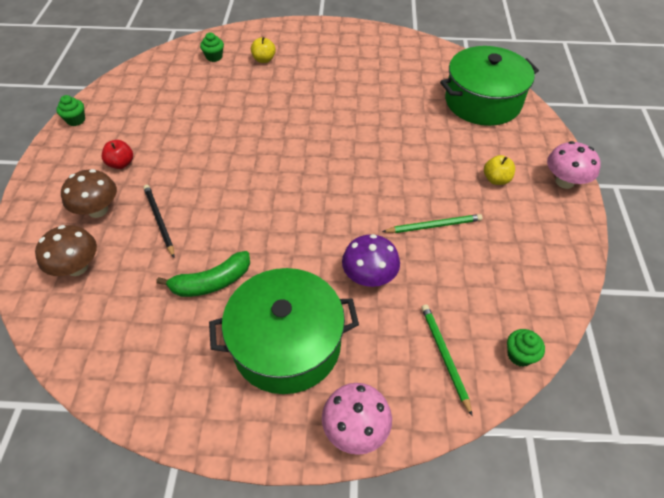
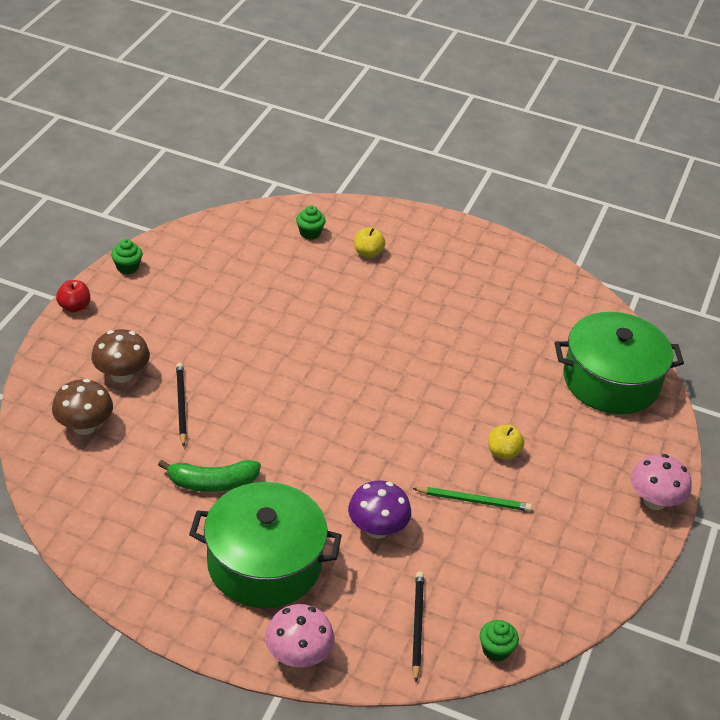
camera: 15 degrees right, 10 degrees down
red apple [102,140,133,169] -> red apple moved to [56,280,90,313]
green pencil [421,304,472,416] -> black pencil [412,572,424,682]
yellow apple [484,155,515,185] -> yellow apple moved to [488,425,525,460]

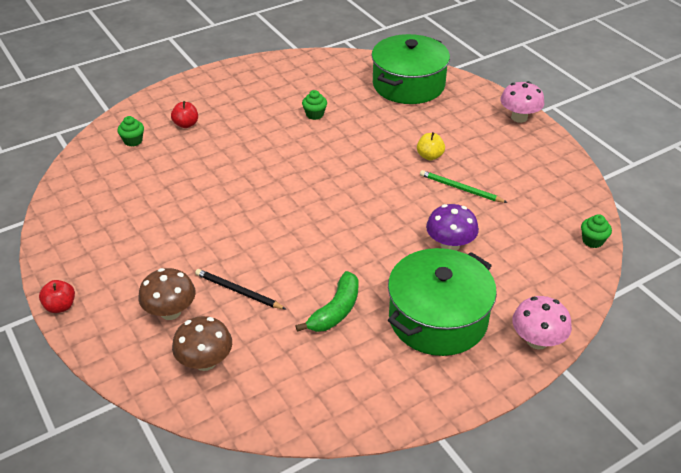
camera: 50 degrees left, 0 degrees up
green cupcake [111,239,142,274] -> green cupcake moved to [302,90,327,120]
yellow apple [354,227,385,258] -> red apple [171,101,198,128]
green pencil [412,487,532,511] -> green pencil turned 105 degrees counterclockwise [420,170,508,203]
black pencil [412,572,424,682] -> none

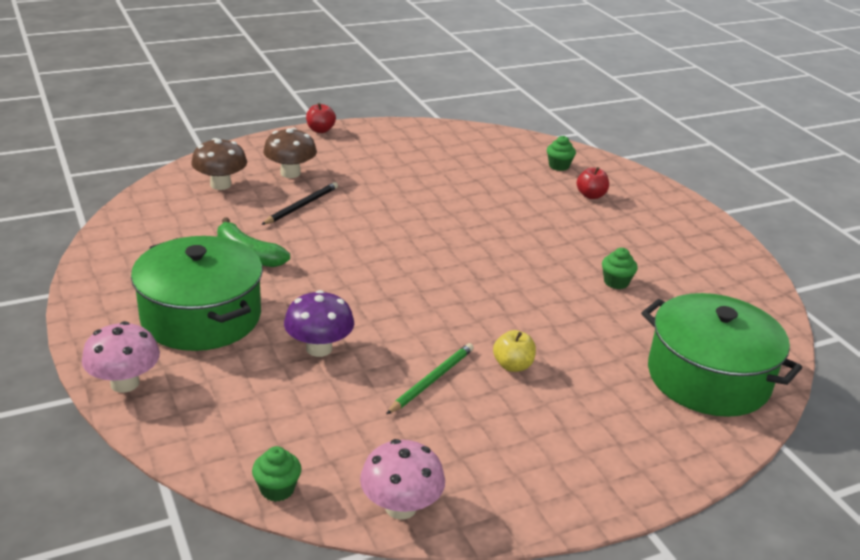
camera: 95 degrees right, 10 degrees down
pink mushroom [500,81,544,123] -> pink mushroom moved to [360,439,445,520]

